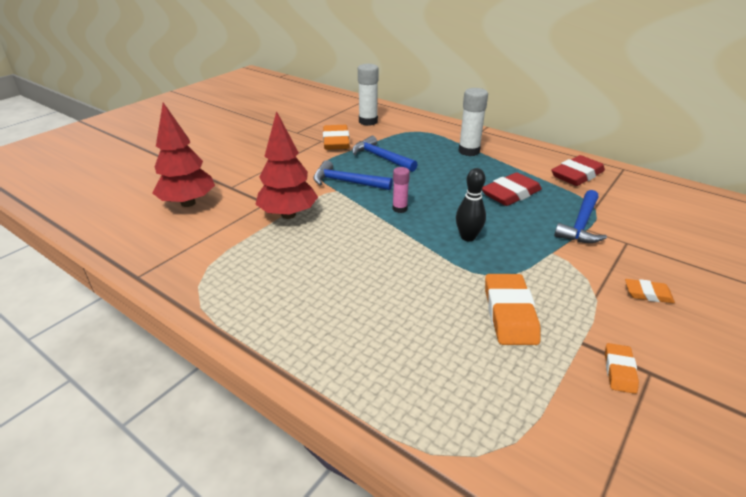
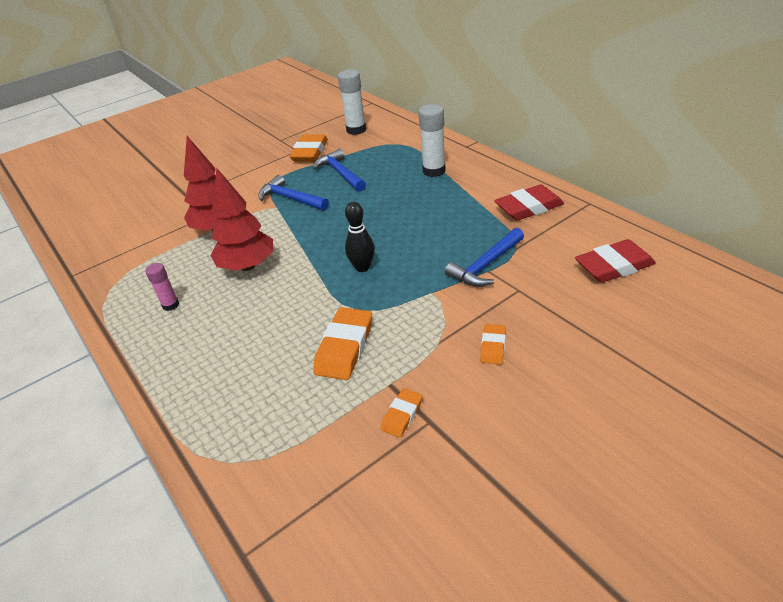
camera: 20 degrees right, 5 degrees up
red tree [152,102,215,207] -> red tree moved to [211,168,273,271]
pink glue stick [393,167,410,213] -> pink glue stick moved to [145,263,179,311]
red eraser [482,172,542,206] -> red eraser moved to [575,239,656,283]
orange eraser [625,279,675,303] -> orange eraser turned 75 degrees clockwise [480,324,506,364]

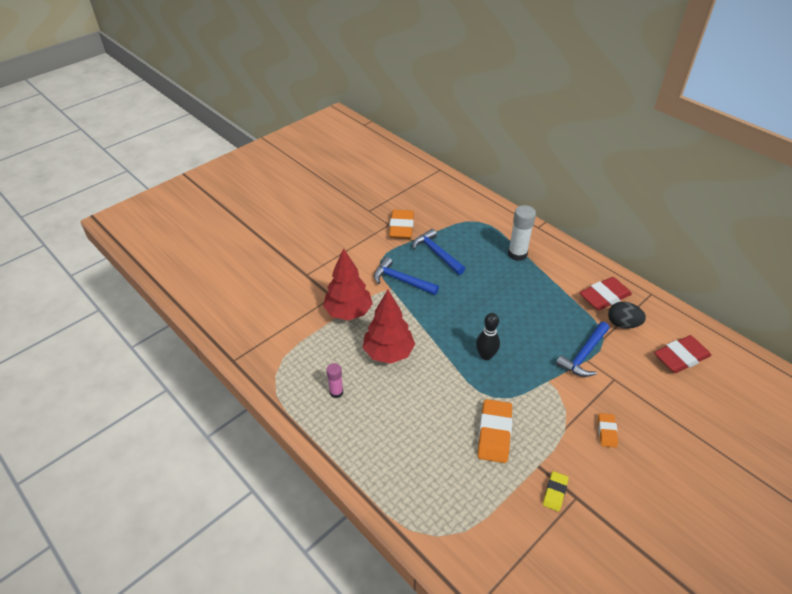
camera: 10 degrees left, 5 degrees up
white glue stick [338,70,366,135] -> none
orange eraser [380,388,423,438] -> yellow eraser [543,471,569,511]
none -> black egg [608,302,646,329]

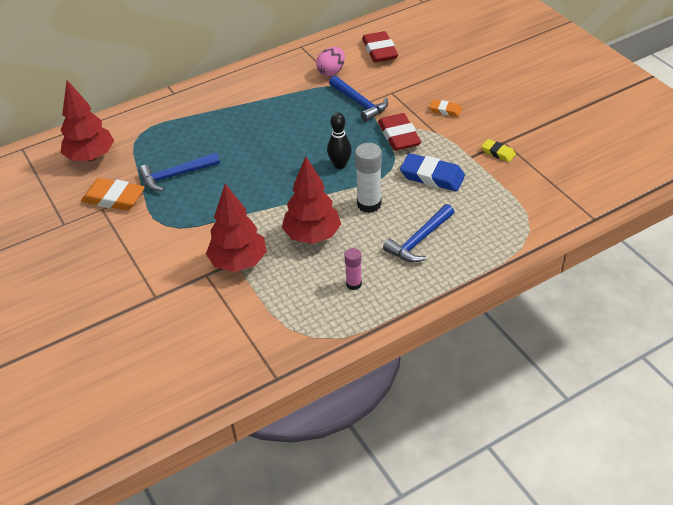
camera: 75 degrees left, 0 degrees up
blue hammer [374,257,439,295] -> blue hammer moved to [383,204,454,263]
orange eraser [478,399,512,463] -> blue eraser [400,153,465,191]
white glue stick [508,205,536,261] -> white glue stick moved to [355,143,382,213]
red eraser [579,277,632,310] -> red eraser moved to [378,113,421,151]
black egg [608,302,646,329] -> pink egg [316,47,345,76]
none -> red tree [61,80,114,161]

